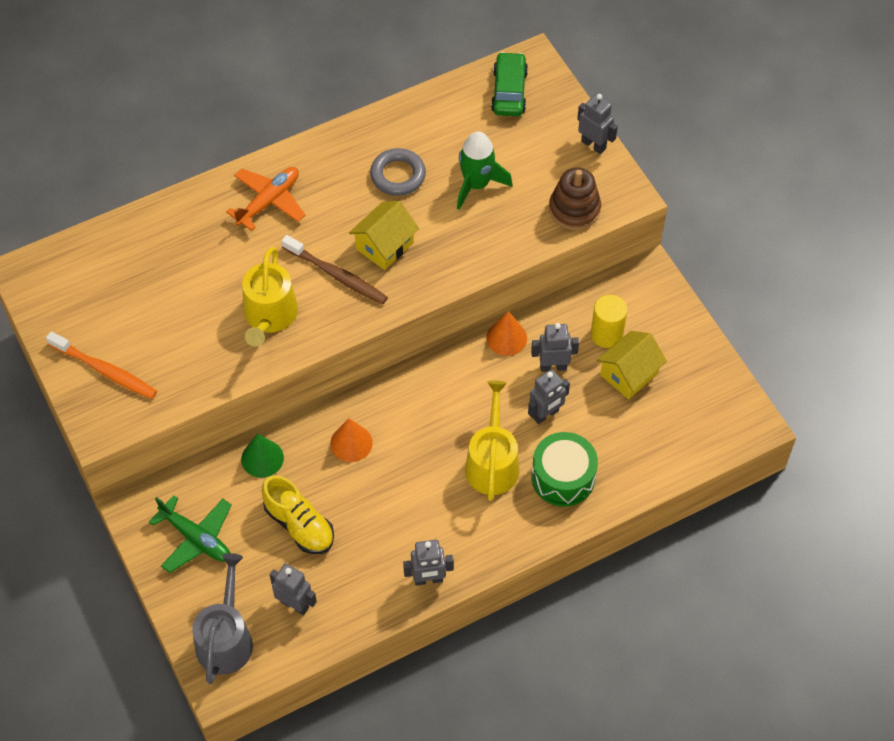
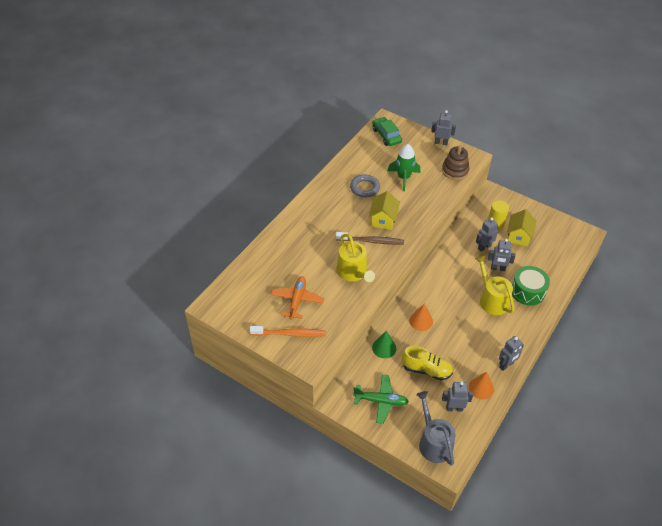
camera: 30 degrees left, 10 degrees down
orange plane [226,167,305,231] -> orange plane moved to [271,276,324,320]
orange cone [486,311,527,356] -> orange cone moved to [469,372,494,399]
grey robot [528,369,570,424] -> grey robot turned 75 degrees clockwise [488,239,516,271]

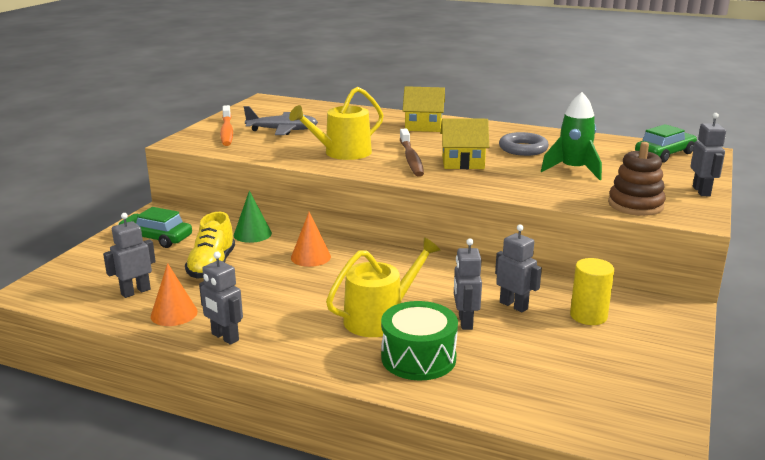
camera: 80 degrees right, 25 degrees down
orange plane [271,276,324,320] -> grey plane [244,106,318,135]
green plane [353,375,409,424] -> green car [118,207,192,248]
grey watering can [416,391,456,466] -> none
grey robot [442,381,473,412] -> grey robot turned 120 degrees counterclockwise [103,213,156,298]
yellow house [507,209,536,247] -> yellow house moved to [403,86,445,132]

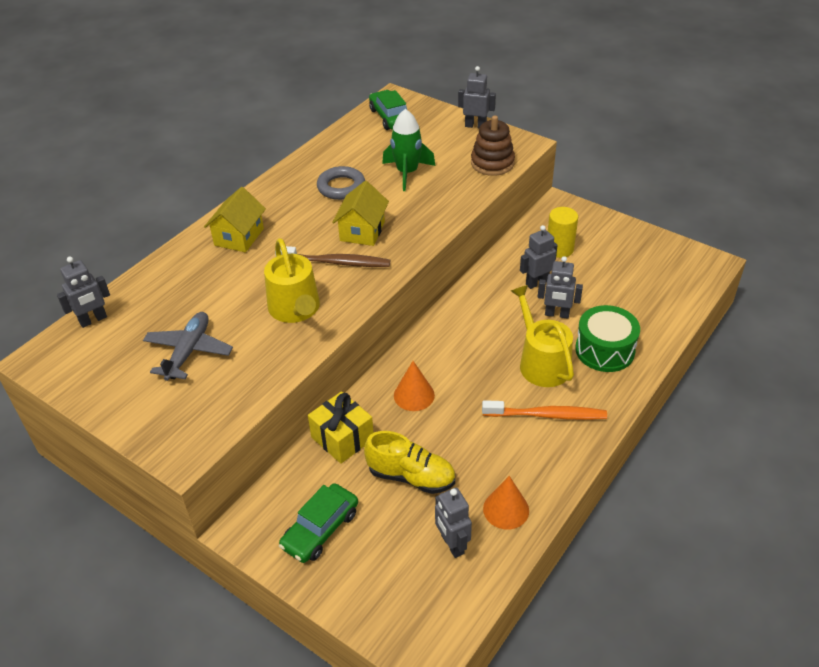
camera: 75 degrees left, 20 degrees up
grey robot [199,252,243,345] -> grey robot moved to [57,257,110,328]
orange toothbrush [220,105,233,146] -> orange toothbrush moved to [482,400,607,420]
green cone [234,191,272,243] -> yellow gift [308,391,373,464]

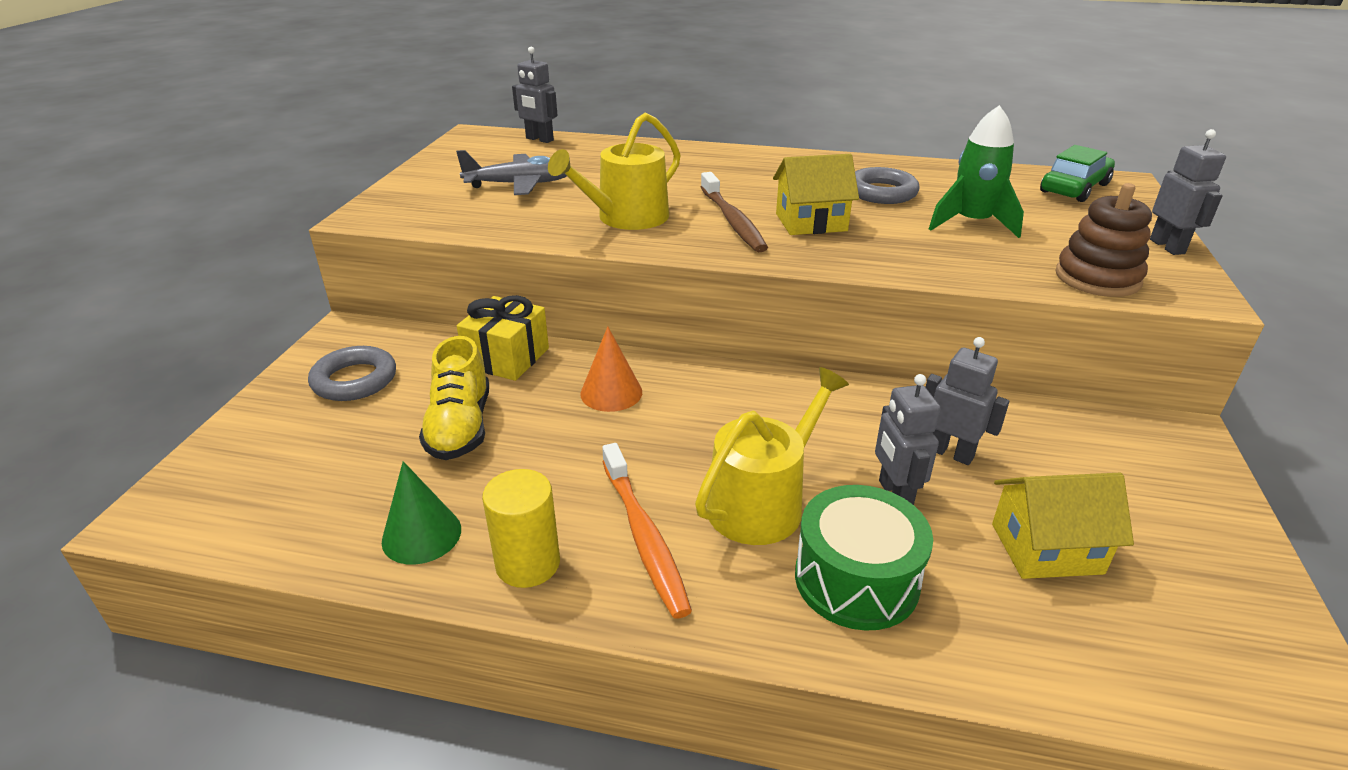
camera: 65 degrees right, 10 degrees down
yellow house [204,187,266,252] -> yellow house moved to [992,473,1134,579]
green car [279,483,358,563] -> grey ring [308,346,396,401]
grey robot [435,488,472,558] -> none
orange cone [483,476,529,530] -> green cone [382,461,461,565]
yellow cylinder [548,207,578,258] -> yellow cylinder moved to [482,469,560,588]

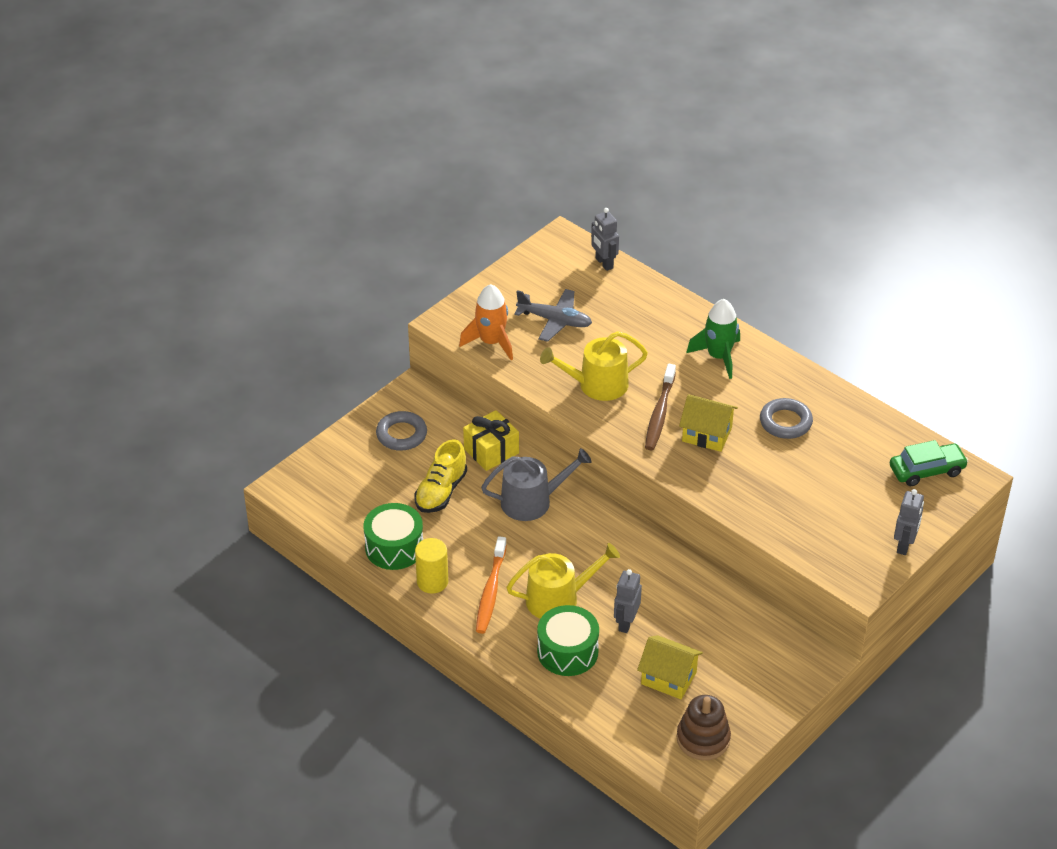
camera: 30 degrees right, 10 degrees up
green cone [382,461,461,565] -> green drum [363,503,423,570]
orange cone [580,326,642,412] -> grey watering can [481,448,591,521]
grey robot [926,337,1009,465] -> none
green rocket [929,105,1024,238] -> green rocket moved to [686,299,740,379]
brown stacking toy [1056,183,1152,297] -> brown stacking toy moved to [677,695,731,760]
none -> orange rocket [459,284,513,360]

